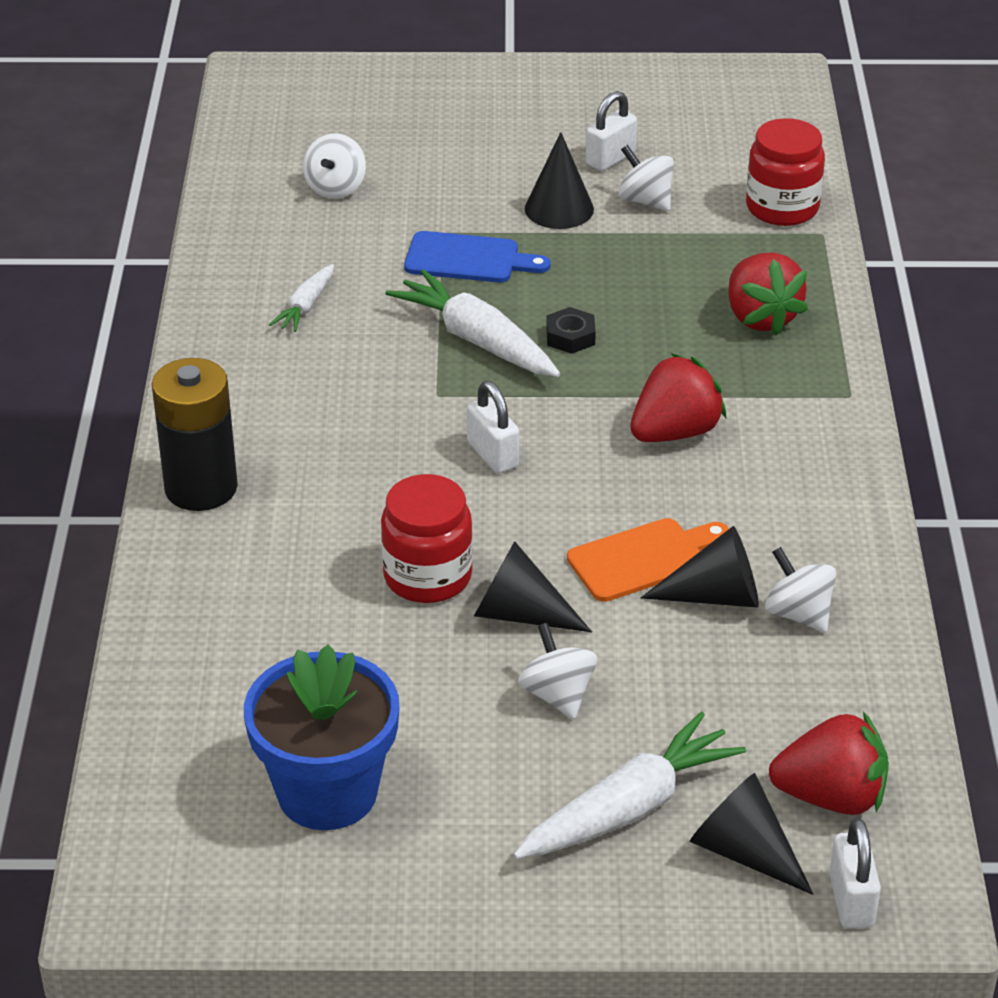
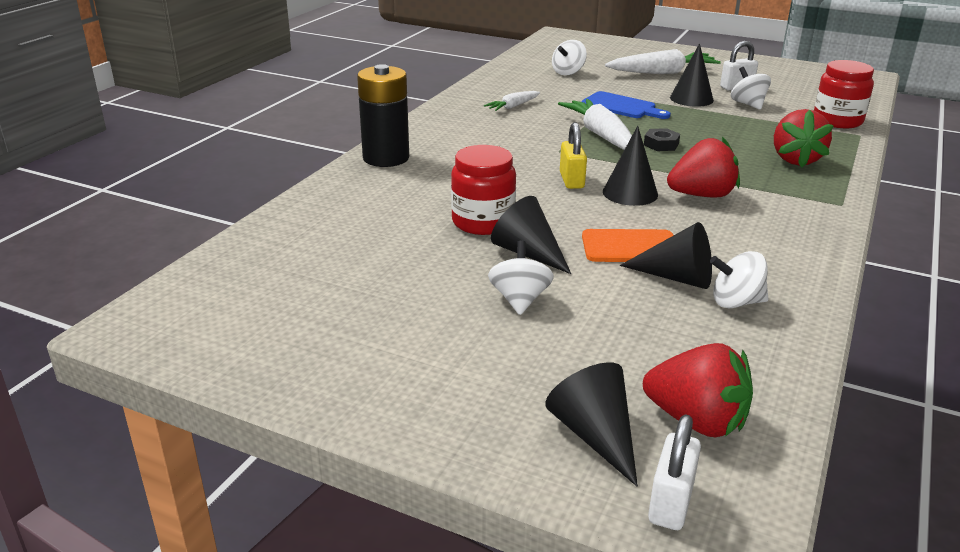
camera: 25 degrees right, 10 degrees down
blue flower pot [244,645,399,830] -> none
white padlock [467,381,519,474] -> yellow padlock [560,122,587,189]
white carrot [514,711,746,859] -> white carrot moved to [605,49,721,74]
white spinning top [765,547,836,632] -> white spinning top turned 75 degrees counterclockwise [710,251,768,309]
none -> black cone [603,126,658,206]

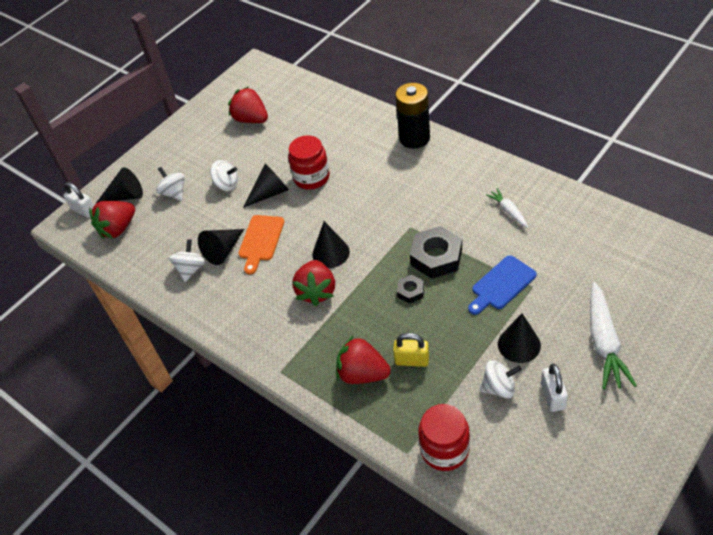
camera: 110 degrees right, 20 degrees up
white spinning top [552,40,587,76] -> white spinning top moved to [156,167,185,200]
white carrot [558,99,632,150] -> black nut [410,226,462,279]
yellow padlock [560,122,587,189] -> yellow padlock moved to [393,333,429,367]
none -> red strawberry [228,87,268,123]

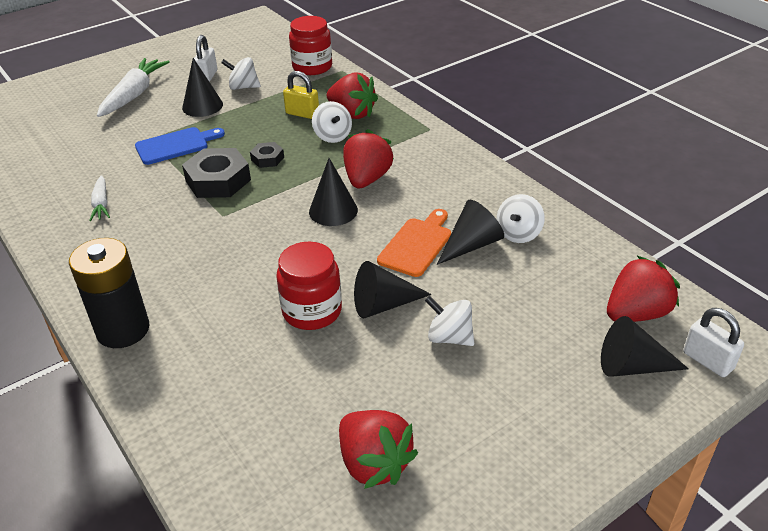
camera: 170 degrees left, 10 degrees down
white spinning top [156,167,185,200] -> white spinning top moved to [312,101,352,143]

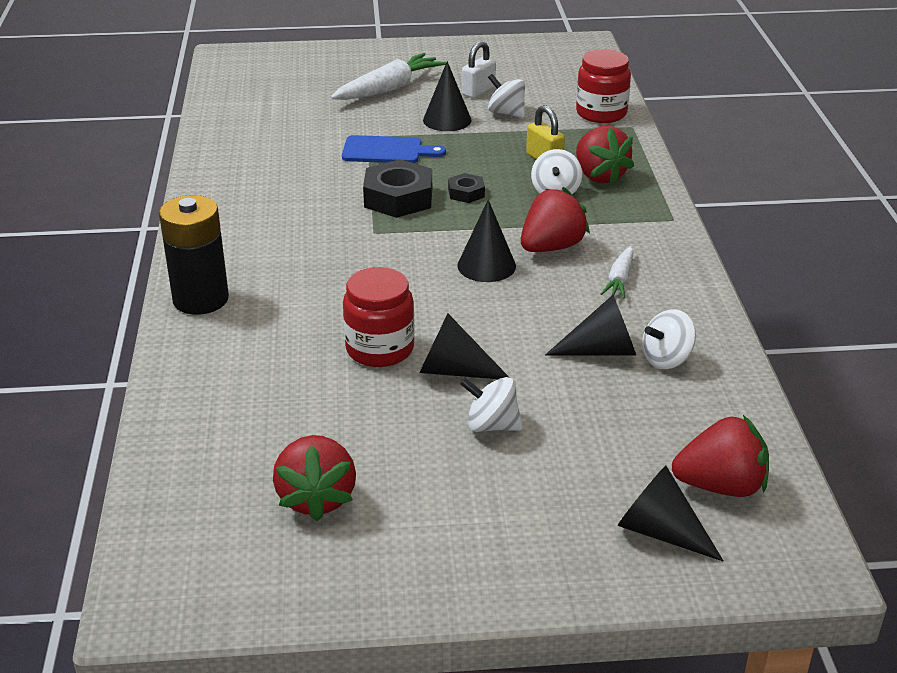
camera: 30 degrees right, 5 degrees down
white carrot [89,175,110,221] -> white carrot moved to [601,246,634,299]
orange cutting board [377,209,451,277] -> none
white spinning top [425,296,474,346] -> white spinning top turned 45 degrees counterclockwise [460,377,523,432]
white padlock [683,308,744,377] -> none

